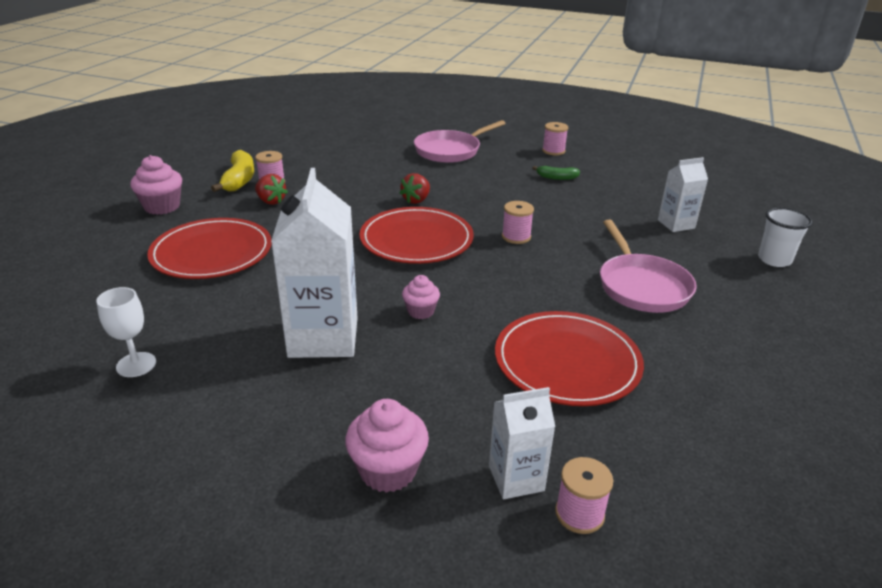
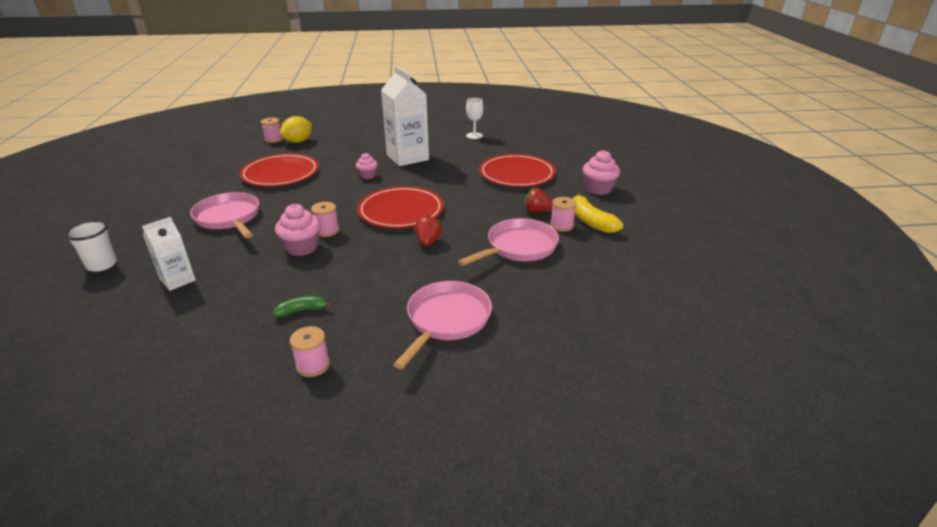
camera: 155 degrees right, 0 degrees up
pink cupcake [345,399,429,493] -> pink cupcake moved to [275,204,321,256]
white carton [489,387,555,499] -> yellow lemon [280,116,312,143]
none -> pink pan [458,218,559,266]

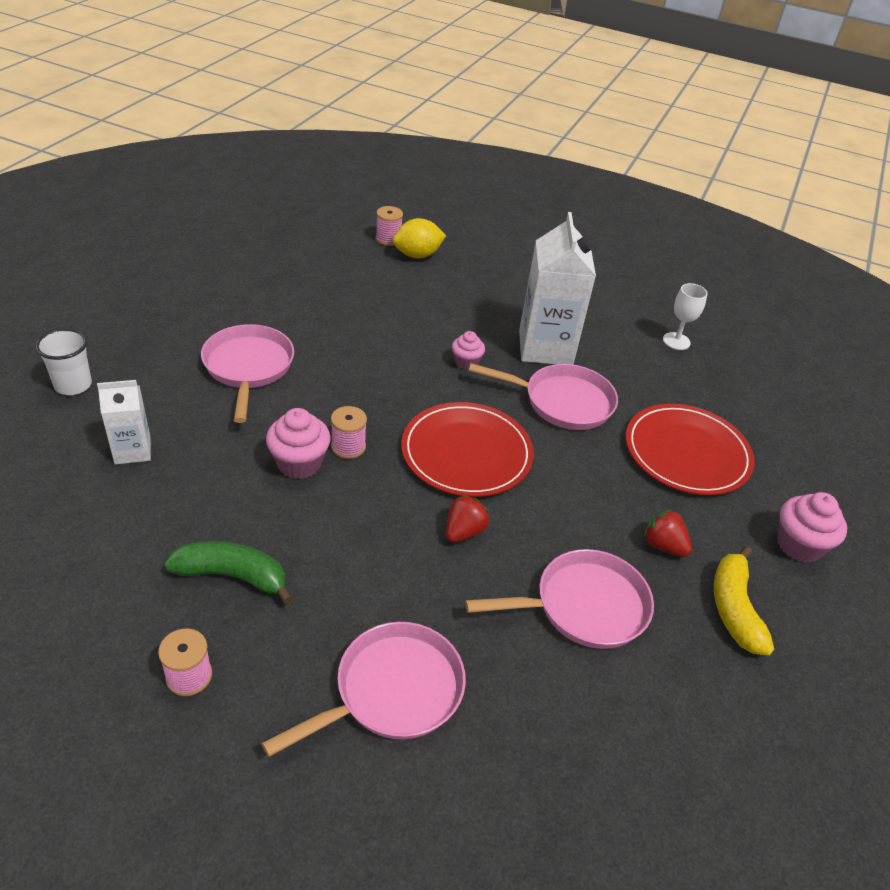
camera: 25 degrees right, 10 degrees up
red plate [240,154,319,186] -> none
green banana [273,296,332,317] -> green banana [164,541,293,604], size x1.70
pink spool [550,197,577,232] -> none
none -> pink pan [469,363,618,430]

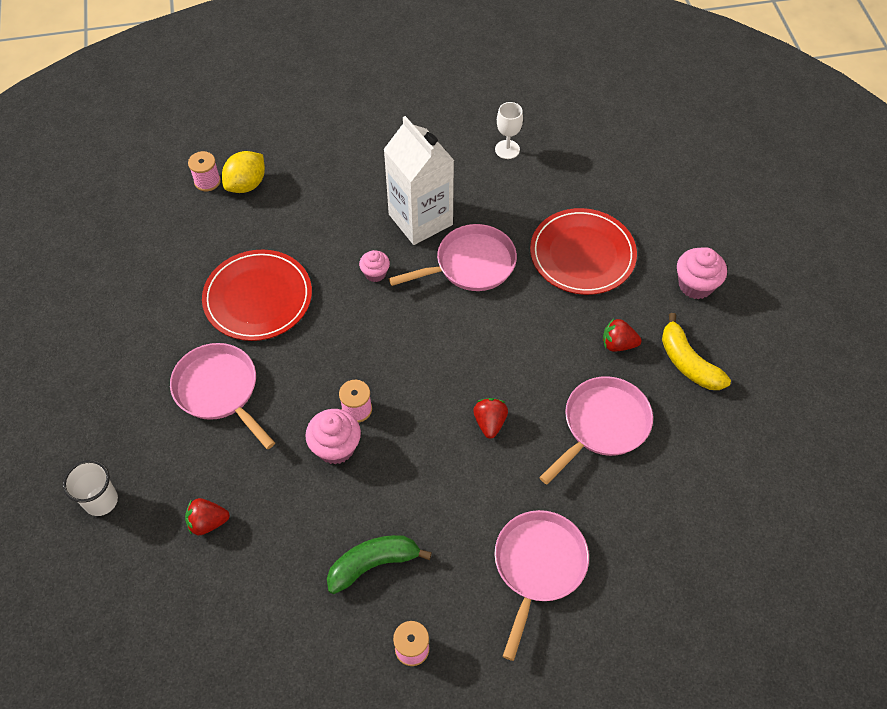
camera: 30 degrees left, 15 degrees up
white carton [97,380,151,465] -> red strawberry [185,498,230,535]
red plate [401,402,534,497] -> red plate moved to [202,250,312,341]

